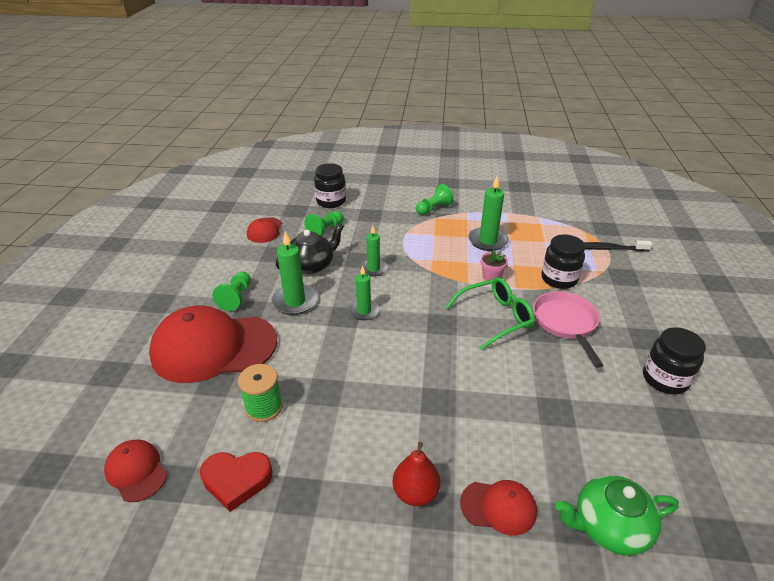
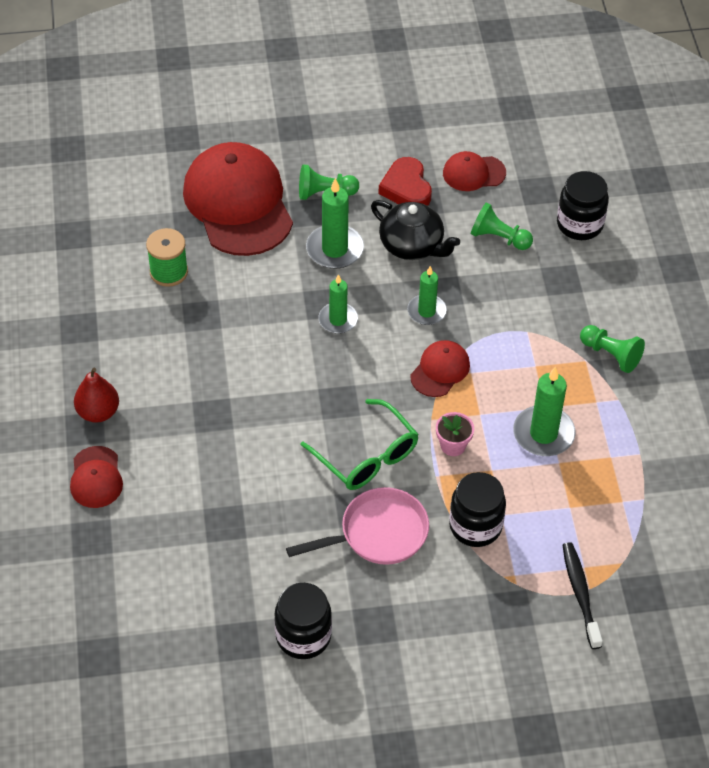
camera: 75 degrees right, 15 degrees up
red cap [104,439,168,502] -> red cap moved to [410,340,470,397]
red heart [200,452,273,512] -> red heart moved to [378,157,432,206]
green teapot [556,475,679,556] -> none

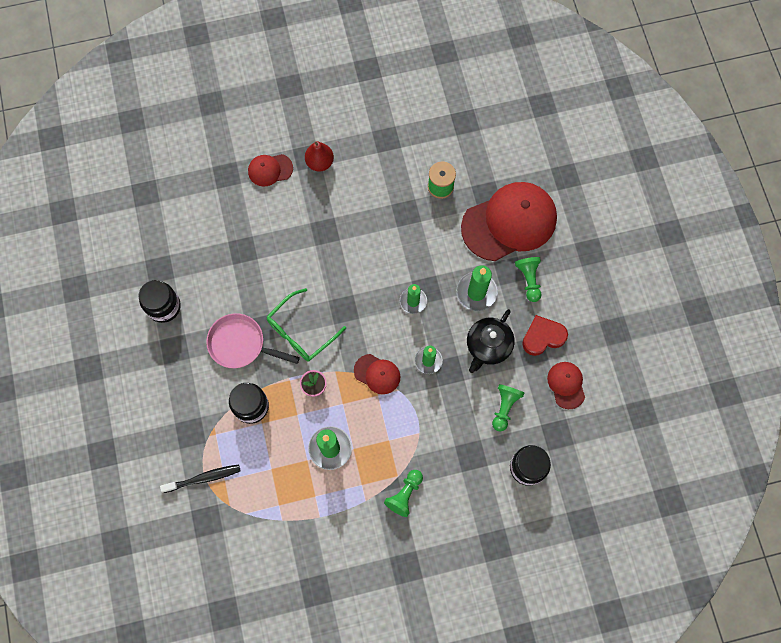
camera: 85 degrees right, 20 degrees up
pink pan [286,487,429,565] -> pink pan turned 135 degrees clockwise [206,313,300,368]

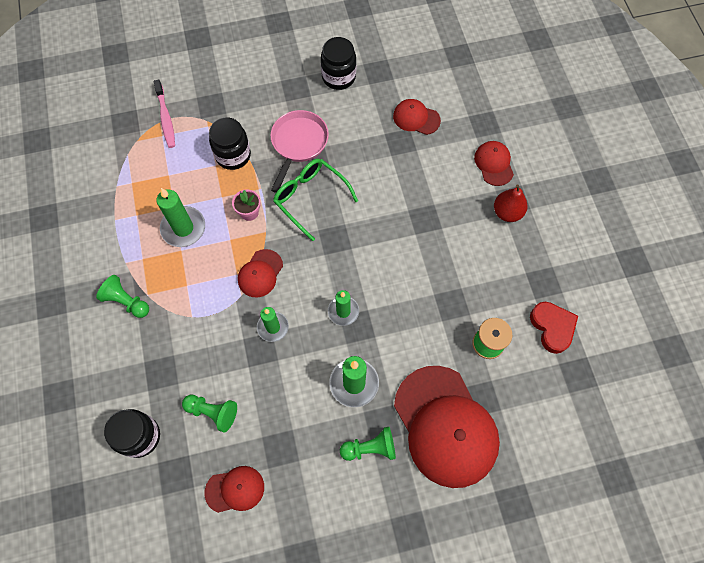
camera: 90 degrees right, 5 degrees down
black toothbrush [160,465,241,493] -> pink toothbrush [154,79,175,148]
black teapot [467,309,515,373] -> none
red heart [522,315,568,356] -> red heart moved to [530,302,578,354]
none -> red cap [393,99,441,135]

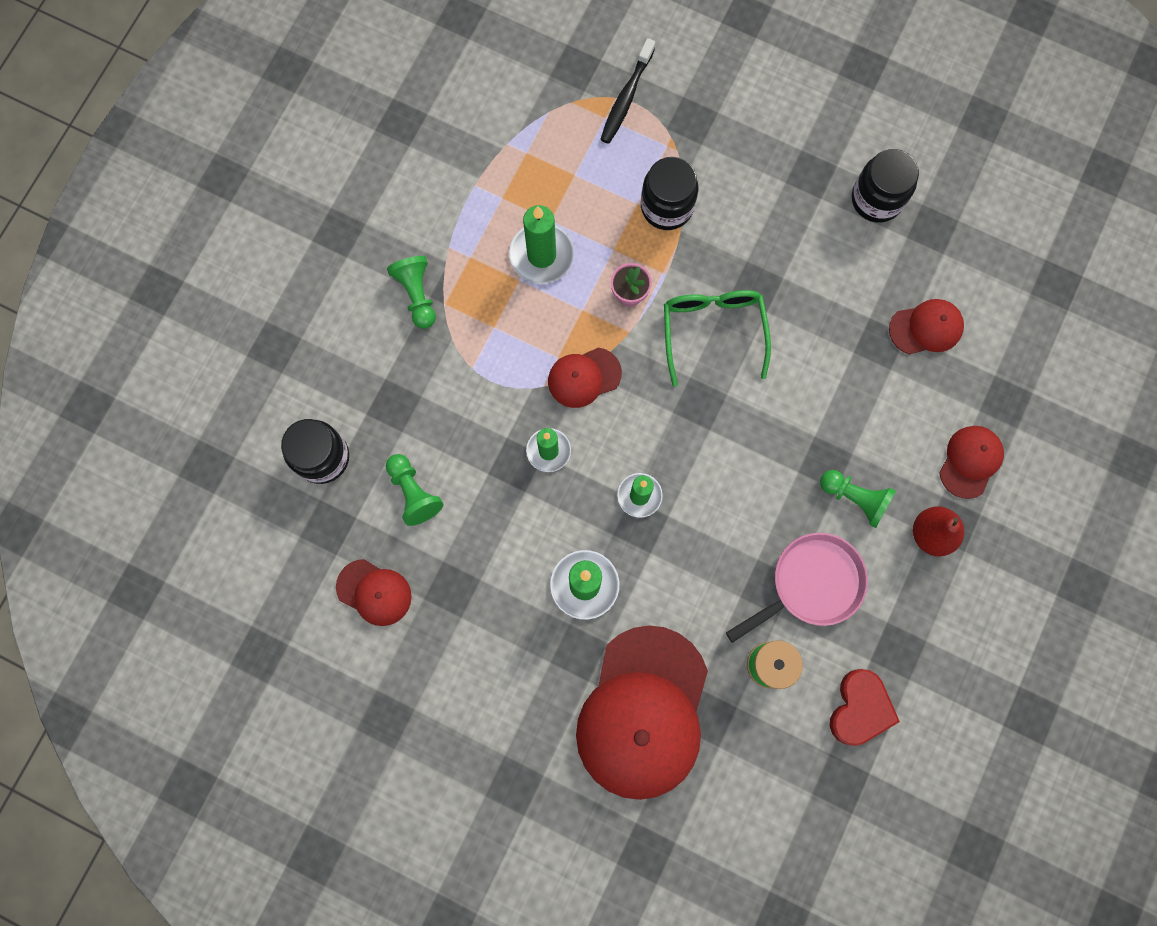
camera: 40 degrees right, 10 degrees up
pink toothbrush [154,79,175,148] -> black toothbrush [600,38,655,144]
pink pan [270,110,329,193] -> pink pan moved to [726,533,868,643]
green pawn [340,427,396,461] -> green pawn moved to [820,470,896,528]
red cap [393,99,441,135] -> red cap turned 105 degrees clockwise [889,299,964,355]

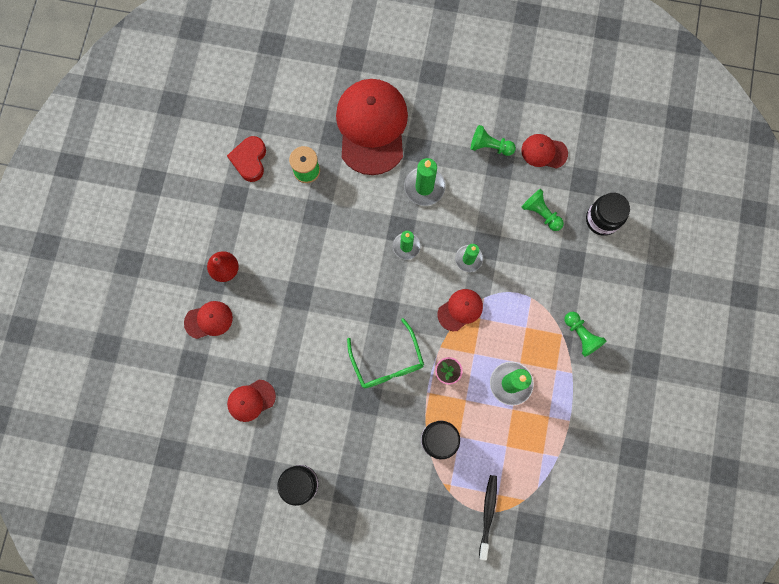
camera: 165 degrees right, 0 degrees up
pink pan [726,533,868,643] -> none
green pawn [820,470,896,528] -> green pawn moved to [471,125,516,156]
red cap [939,426,1004,499] -> red cap turned 120 degrees counterclockwise [184,301,233,339]

